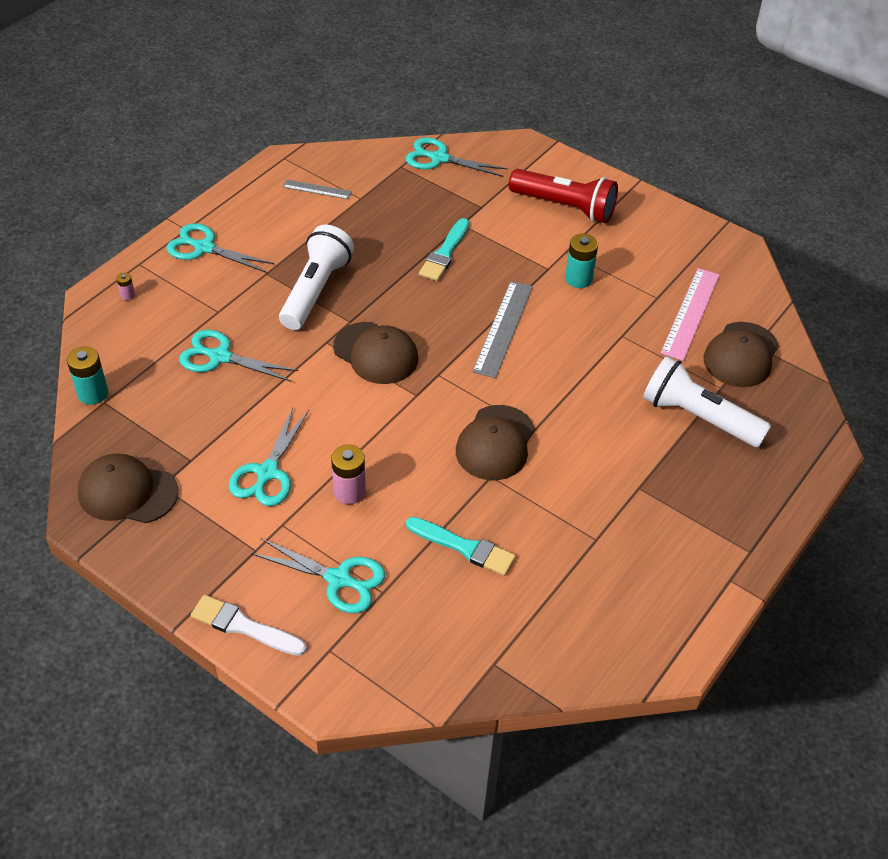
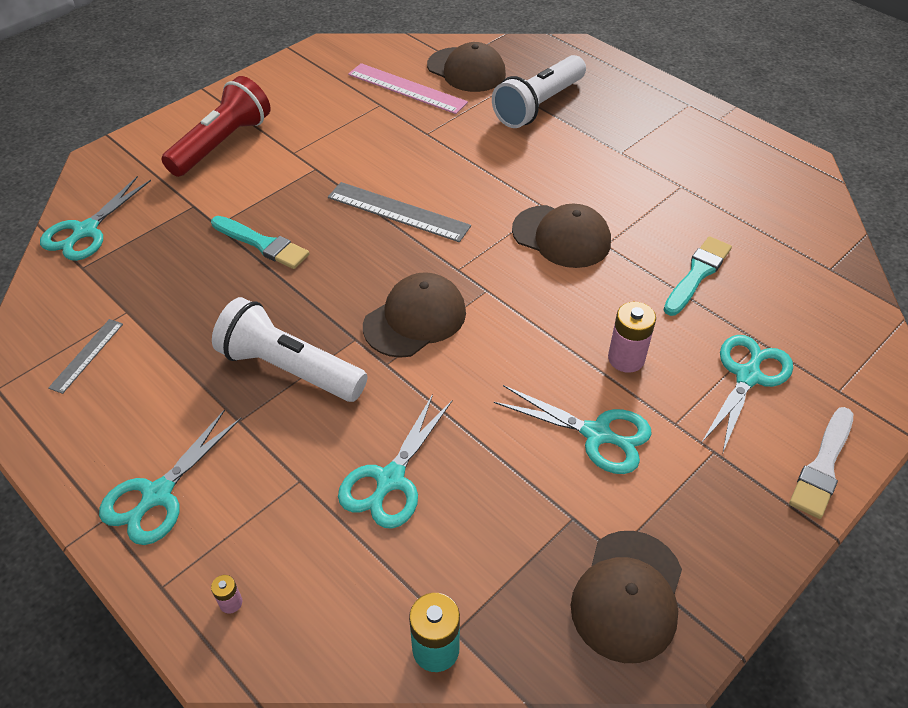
camera: 80 degrees left, 0 degrees up
turquoise battery [565,234,598,288] -> none

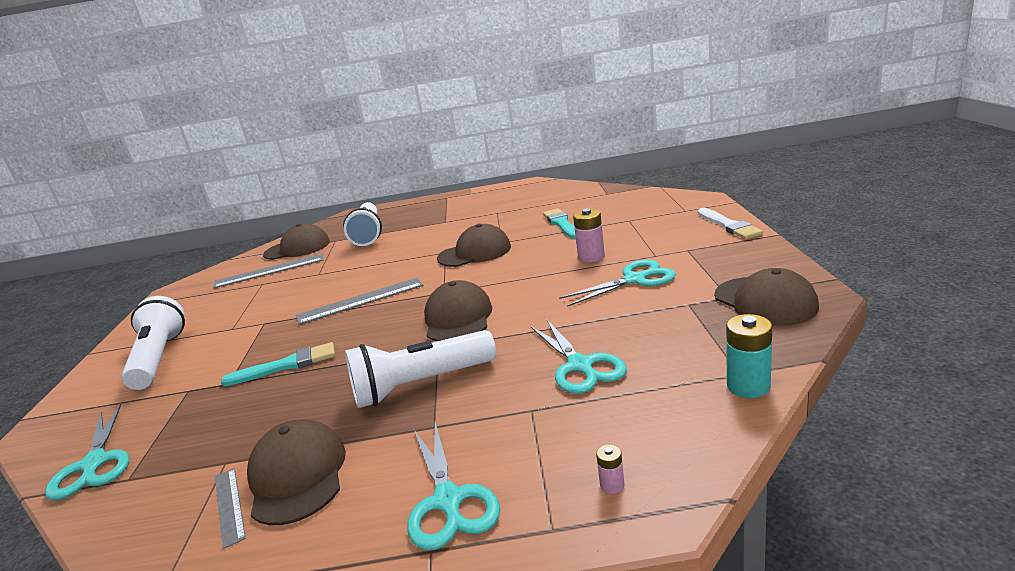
camera: 45 degrees left, 25 degrees down
red flashlight [161,76,270,177] -> white flashlight [121,296,185,390]
pink ruler [348,63,468,114] -> grey ruler [213,254,323,288]
turquoise scissors [702,335,793,452] -> none
none -> brown cap [247,419,346,525]

